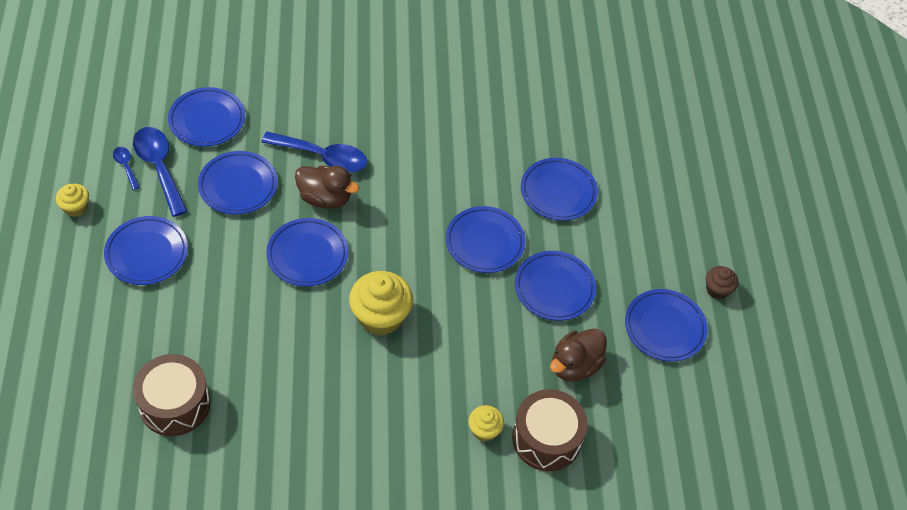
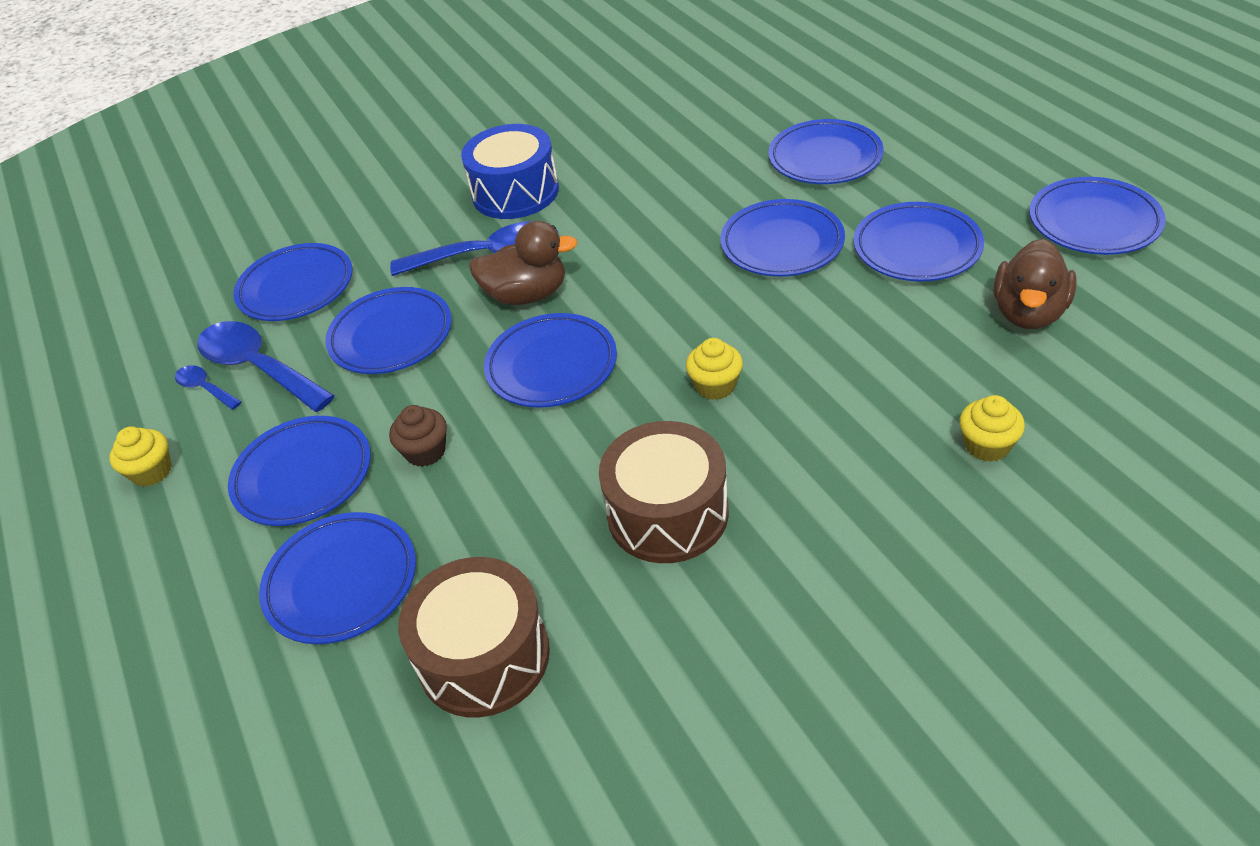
camera: 15 degrees left, 10 degrees down
yellow cupcake [349,271,413,336] -> yellow cupcake [686,338,743,400], size x0.54
brown drum [512,389,588,471] -> brown drum moved to [599,421,729,563]
brown cupcake [706,266,738,299] -> brown cupcake moved to [389,405,447,467]
none -> blue plate [259,512,416,644]
none -> blue drum [461,124,559,219]

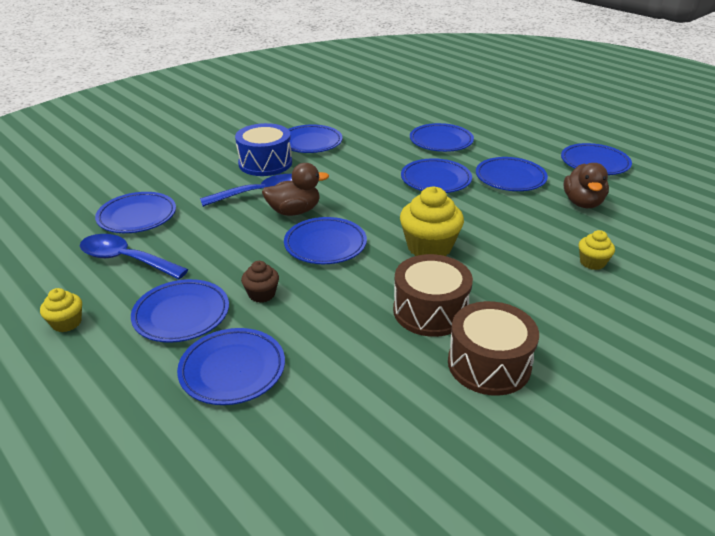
camera: 20 degrees left, 10 degrees down
blue spoon [175,365,241,410] -> none
blue plate [325,287,452,374] -> blue plate moved to [288,124,343,153]
brown drum [398,557,550,717] -> brown drum moved to [448,301,539,396]
yellow cupcake [686,338,743,400] -> yellow cupcake [400,187,464,256], size x1.86

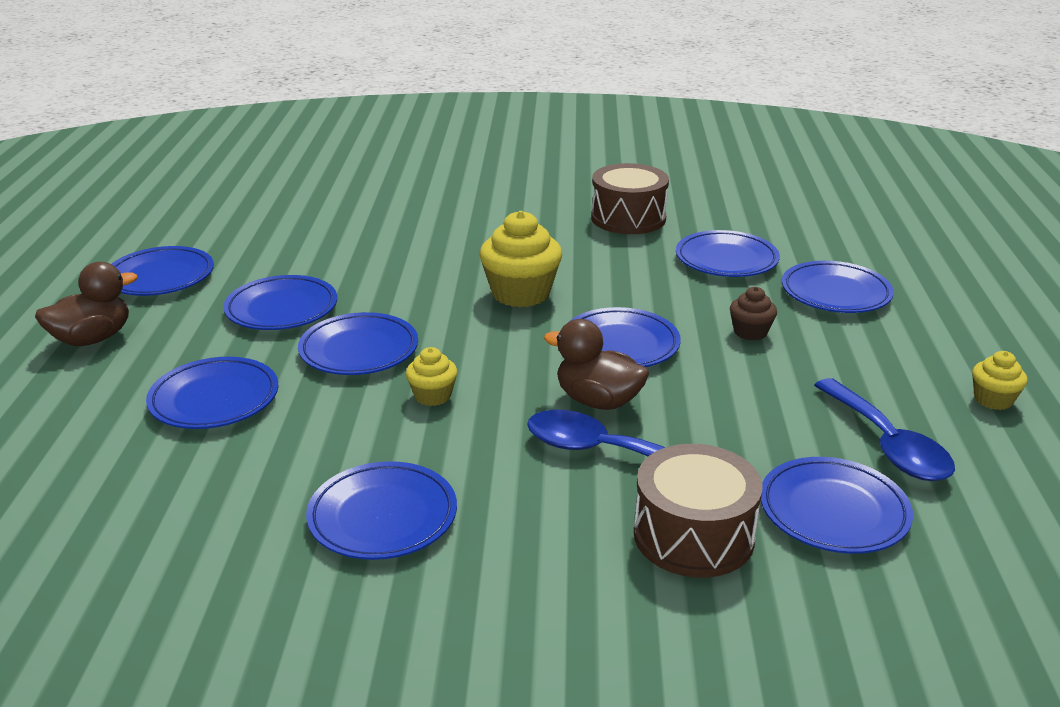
camera: 135 degrees left, 5 degrees down
blue plate [131,279,229,343] -> blue plate moved to [676,230,780,277]
blue drum [235,123,292,176] -> none
brown drum [393,254,473,337] -> brown drum moved to [634,444,763,578]
brown duck [564,163,609,208] -> brown duck moved to [35,262,137,346]
yellow cupcake [579,230,615,270] -> yellow cupcake moved to [406,347,458,406]

